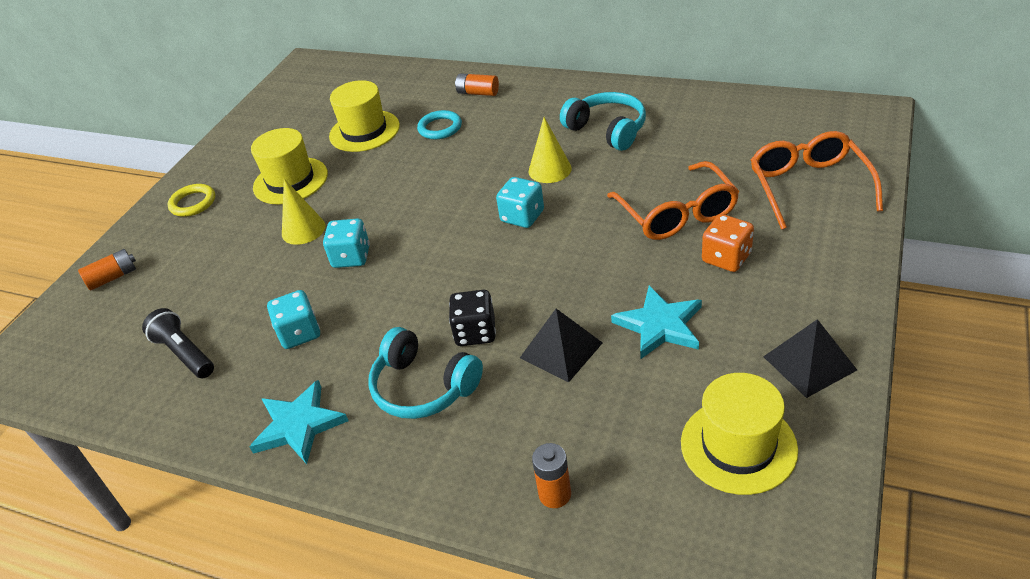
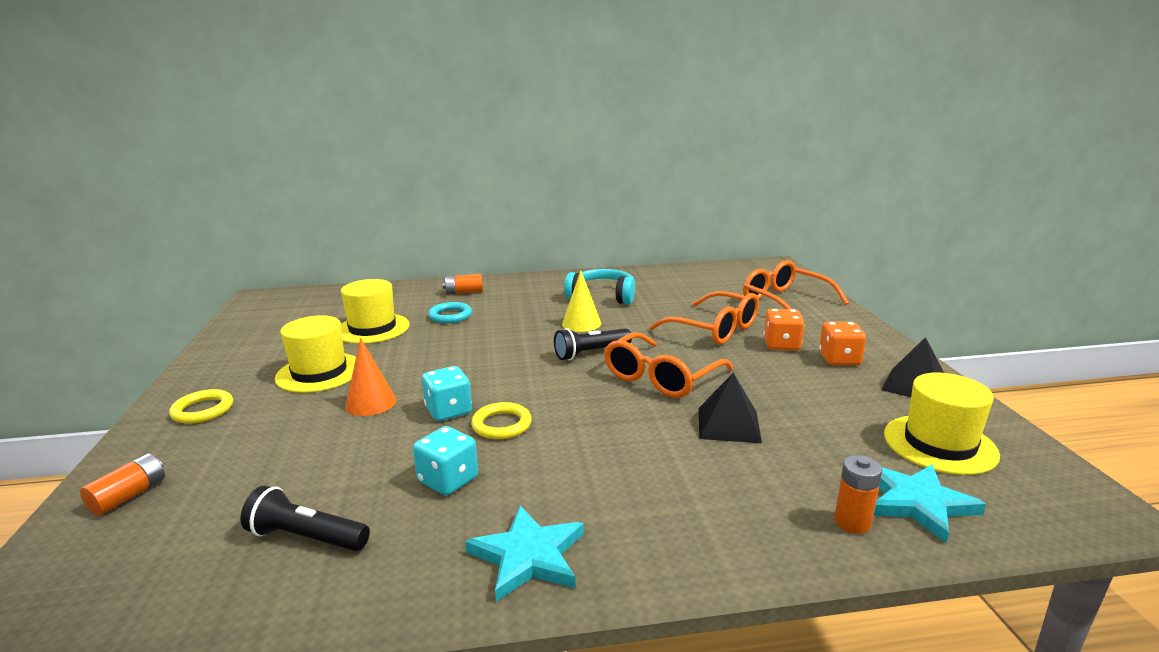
camera: 35 degrees left, 20 degrees down
yellow cone [282,178,325,245] -> orange cone [345,338,396,416]
turquoise headphones [368,327,483,419] -> none
black dice [449,290,496,346] -> none
turquoise dice [496,177,544,228] -> black flashlight [554,328,632,360]
turquoise star [611,286,702,359] -> turquoise star moved to [874,465,986,543]
none -> yellow ring [471,402,532,439]
none -> orange glasses [604,332,733,398]
none -> orange dice [819,322,866,365]

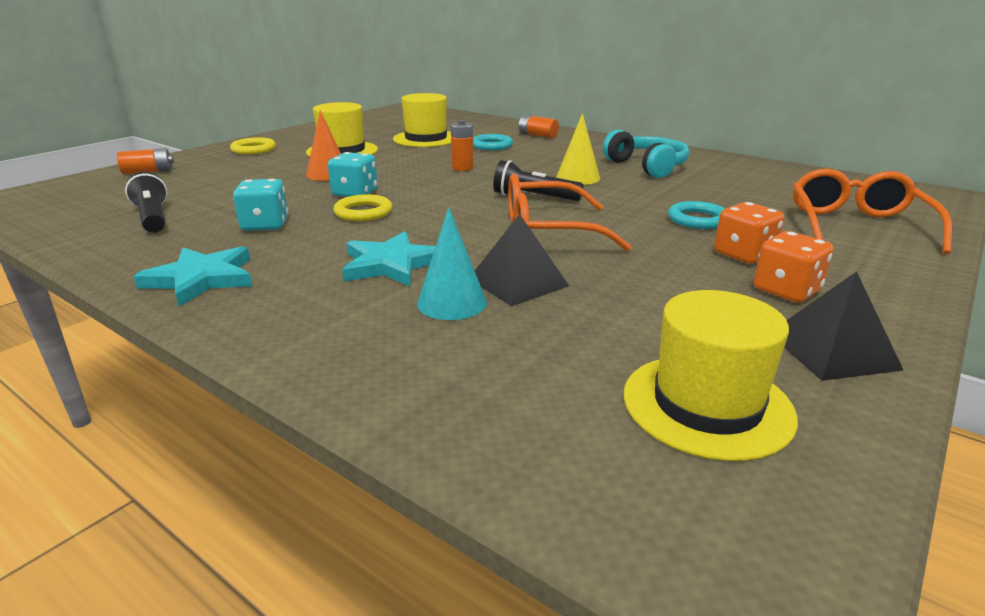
camera: 45 degrees right, 5 degrees up
orange glasses [649,291,759,345] -> turquoise ring [668,201,725,229]
orange battery [834,455,882,534] -> orange battery moved to [451,120,474,171]
turquoise star [874,465,986,543] -> turquoise star moved to [342,231,436,287]
none -> turquoise cone [417,207,487,320]

